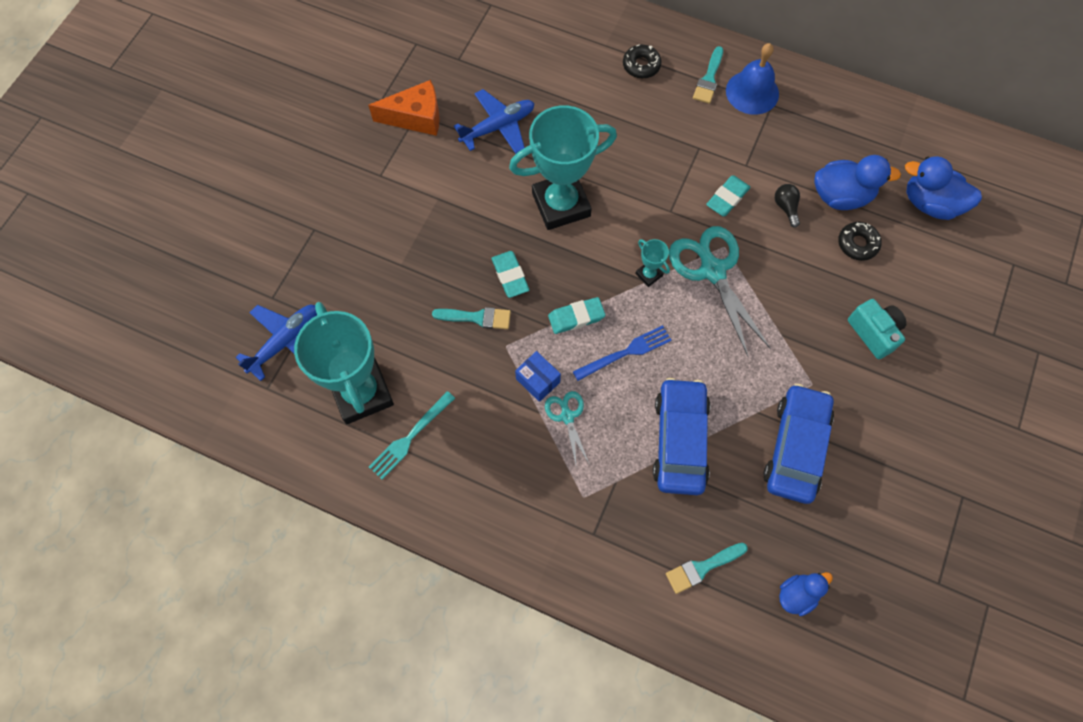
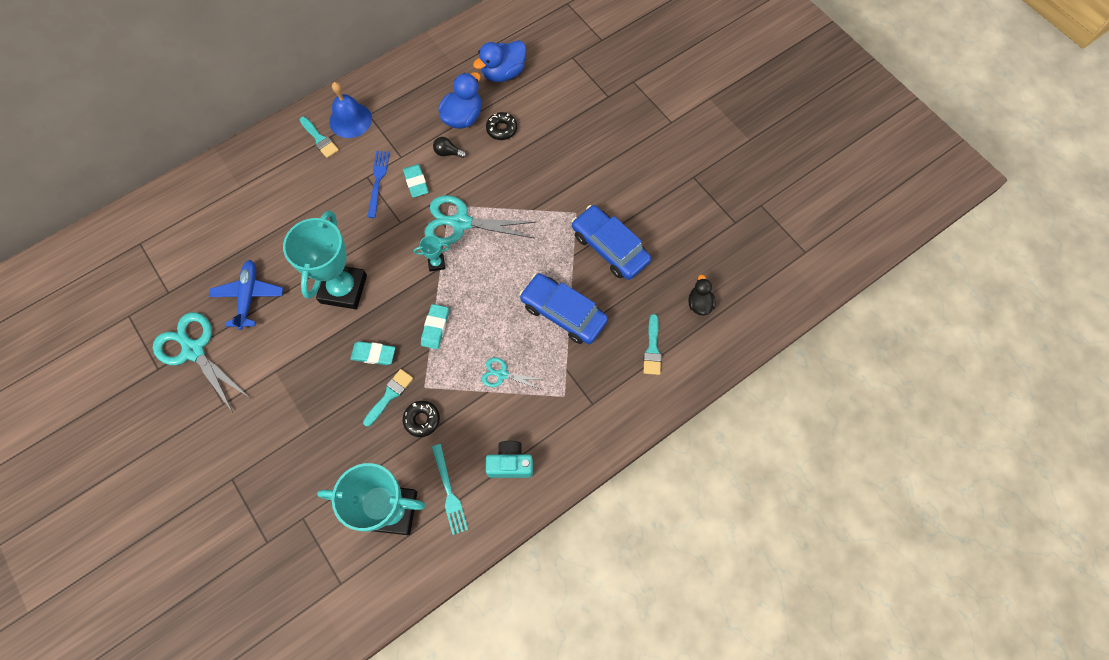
camera: 60 degrees left, 0 degrees up
blue plane [236,305,317,381] -> none
orange cheese [368,80,440,136] -> turquoise scissors [153,312,250,411]
blue box [515,351,561,402] -> none
blue fork [573,325,672,381] -> blue fork moved to [367,151,390,218]
black donut [623,45,662,79] -> black donut moved to [403,401,440,437]
blue duck [779,572,833,616] -> black duck [688,274,716,315]
turquoise camera [848,299,907,359] -> turquoise camera moved to [485,441,533,478]

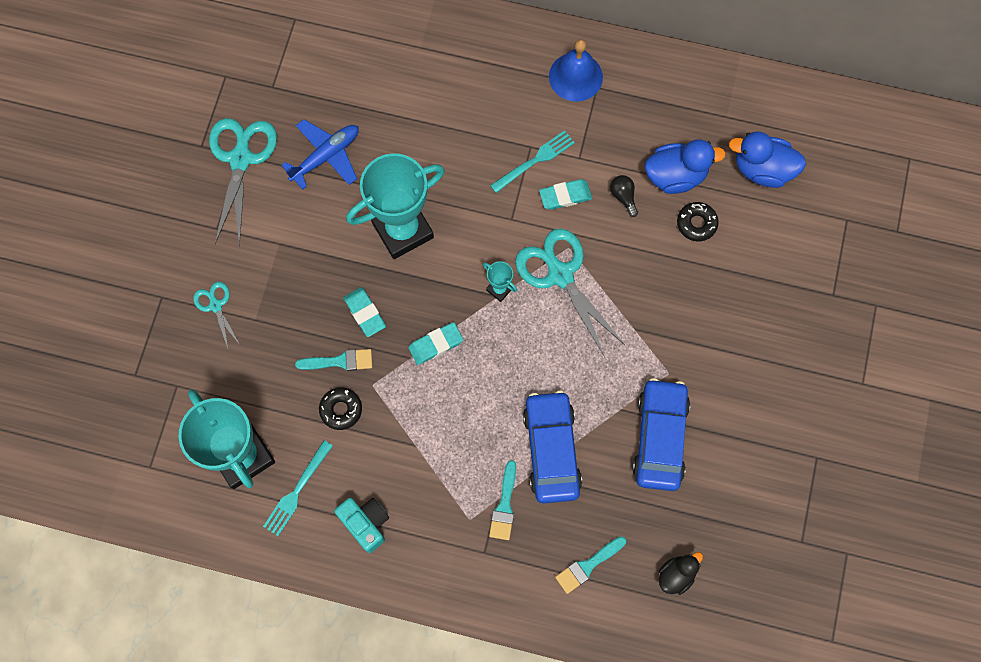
camera: 50 degrees right, 5 degrees up
turquoise brush [300,117,339,158] -> turquoise brush moved to [489,460,516,540]
blue fork [367,151,390,218] -> turquoise fork [490,130,575,193]
turquoise eraser [403,164,429,198] -> turquoise eraser turned 45 degrees clockwise [539,179,592,210]
turquoise scissors [482,357,545,389] -> turquoise scissors moved to [193,282,240,351]

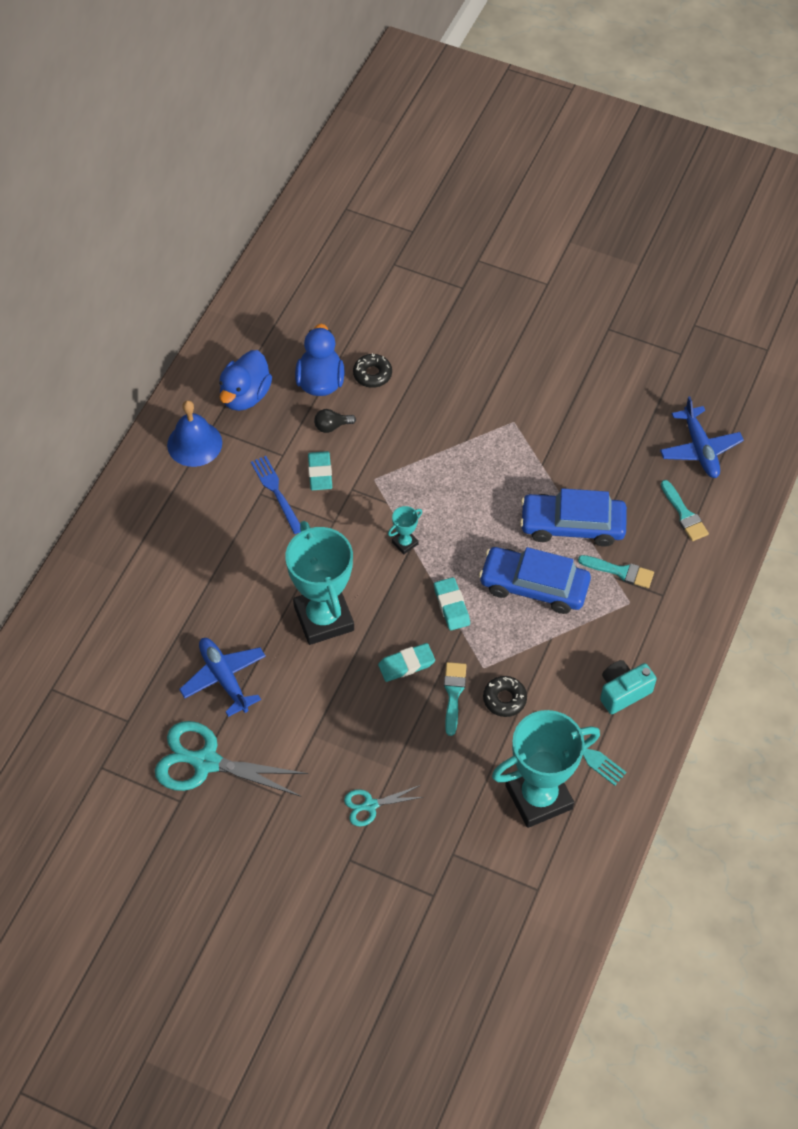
camera: 80 degrees left, 15 degrees down
turquoise fork [490,130,575,193] -> blue fork [251,456,301,534]
turquoise scissors [515,228,625,357] -> none
blue car [632,378,690,491] -> blue car moved to [479,547,591,614]
black duck [659,552,703,595] -> blue plane [660,396,744,478]
blue duck [729,131,806,188] -> blue duck moved to [219,350,272,411]

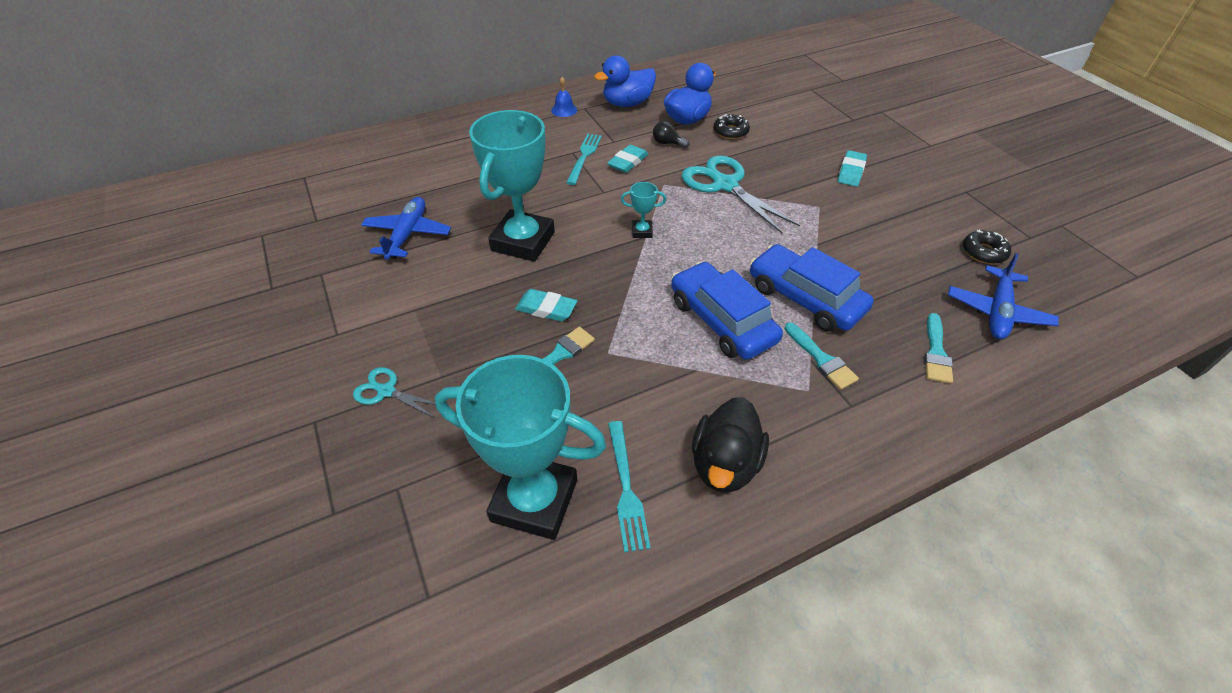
camera: 40 degrees right, 10 degrees down
turquoise scissors [155,721,309,797] -> turquoise scissors moved to [682,155,800,234]
blue bell [167,400,222,467] -> blue bell [551,77,577,117], size x0.56
blue fork [251,456,301,534] -> turquoise fork [566,134,602,185]
turquoise eraser [434,577,470,630] -> turquoise eraser moved to [838,150,867,187]
black donut [483,676,527,717] -> black donut moved to [963,230,1011,264]
turquoise camera [600,660,657,714] -> black duck [692,397,769,493]

